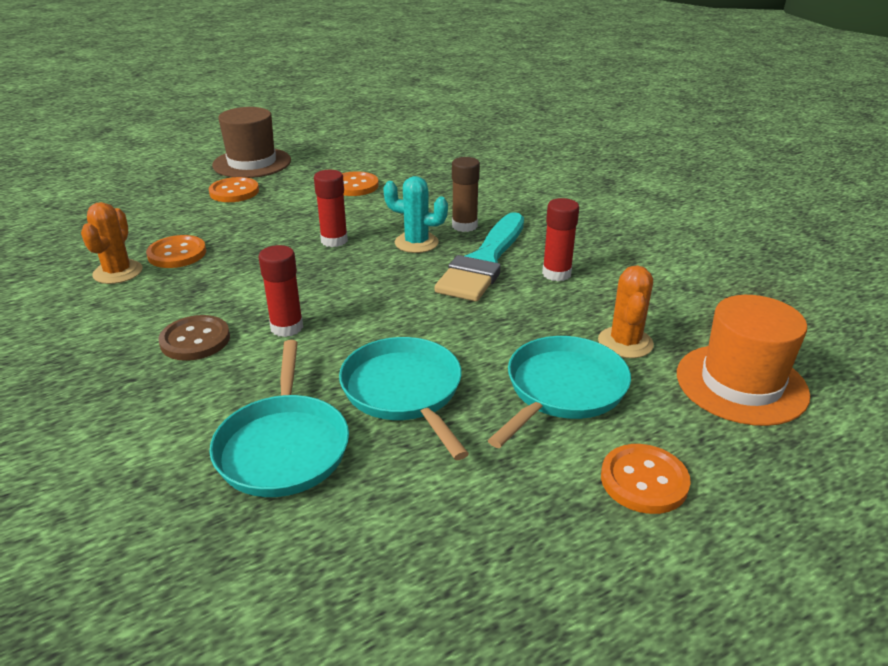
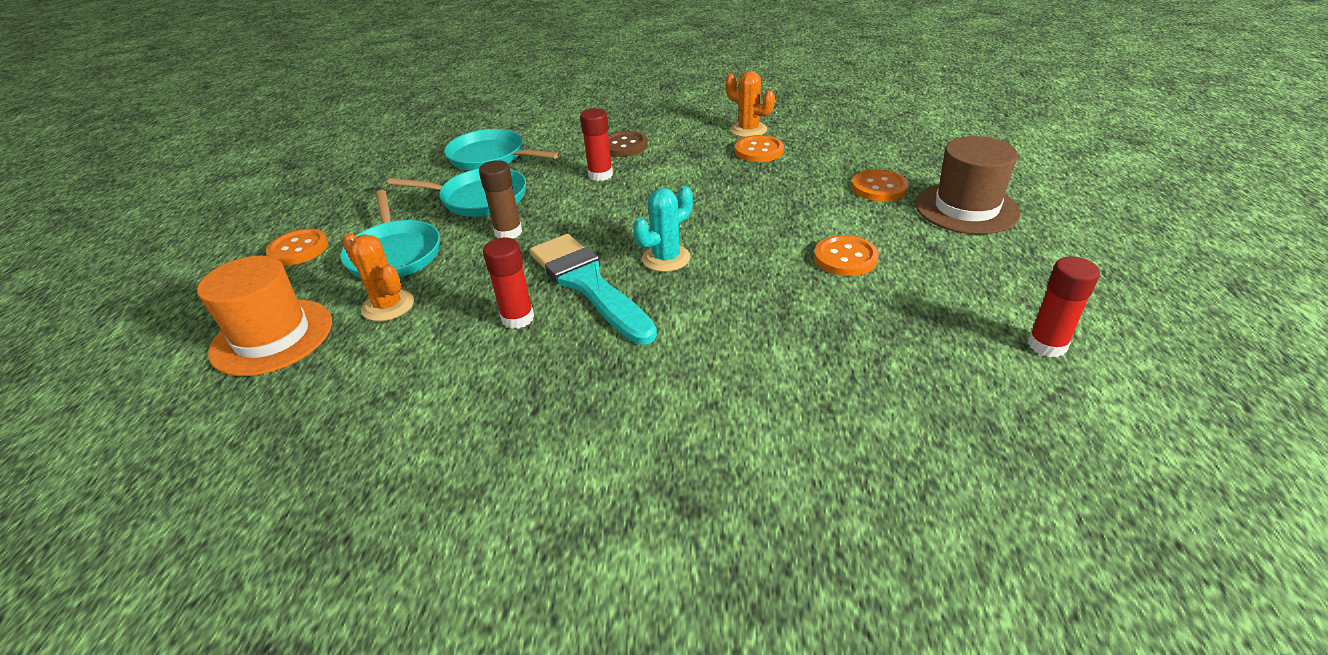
camera: 125 degrees right, 5 degrees up
red glue stick [314,170,348,247] -> red glue stick moved to [1028,256,1100,357]
brown glue stick [452,157,480,232] -> brown glue stick moved to [479,160,522,239]

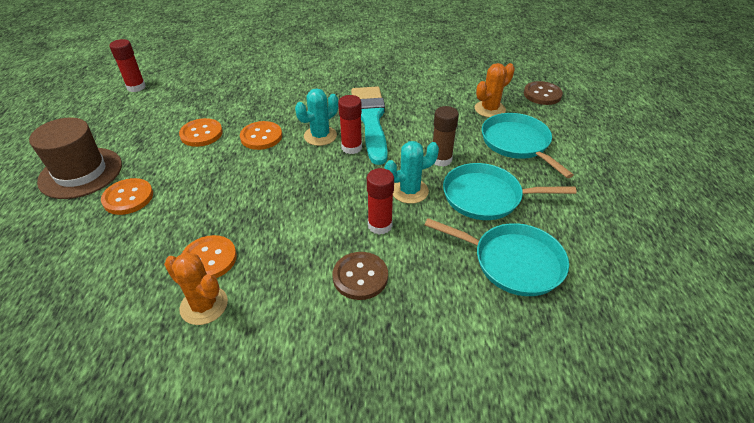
camera: 175 degrees right, 5 degrees up
orange hat [197,256,332,376] -> brown button [524,81,563,105]
orange button [266,229,328,266] -> orange button moved to [240,121,282,150]
orange cactus [342,233,414,321] -> orange cactus turned 75 degrees counterclockwise [475,63,515,118]
red glue stick [483,238,534,329] -> red glue stick moved to [338,95,362,154]
turquoise brush [529,234,657,345] -> turquoise brush turned 150 degrees counterclockwise [351,86,388,165]
none -> turquoise cactus [385,141,439,204]

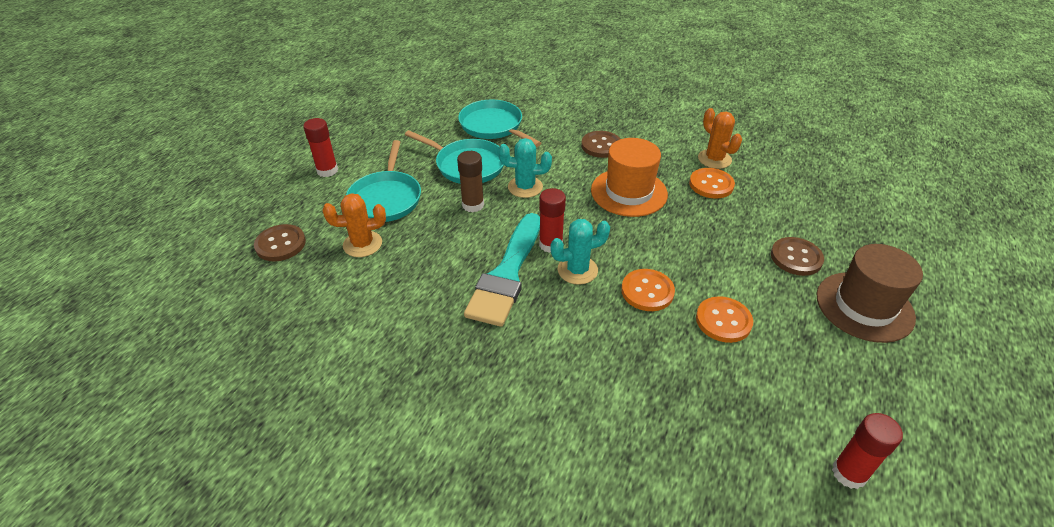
camera: 155 degrees left, 0 degrees up
orange button [101,178,153,215] -> brown button [771,237,824,276]
red glue stick [367,168,394,234] -> red glue stick moved to [303,118,338,177]
none -> orange hat [591,138,668,217]

